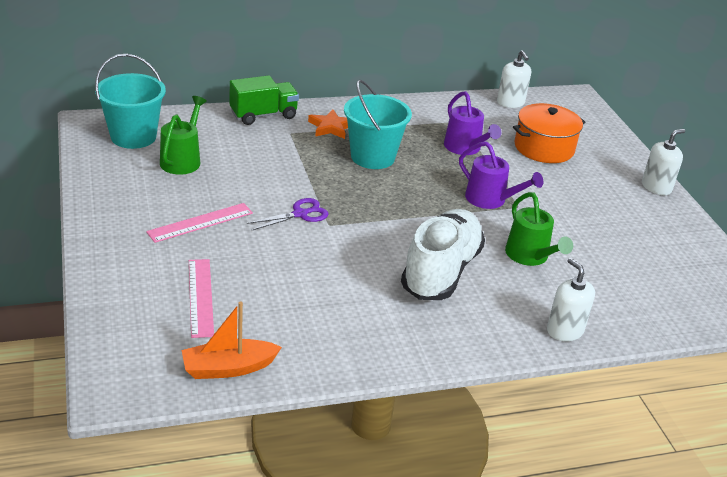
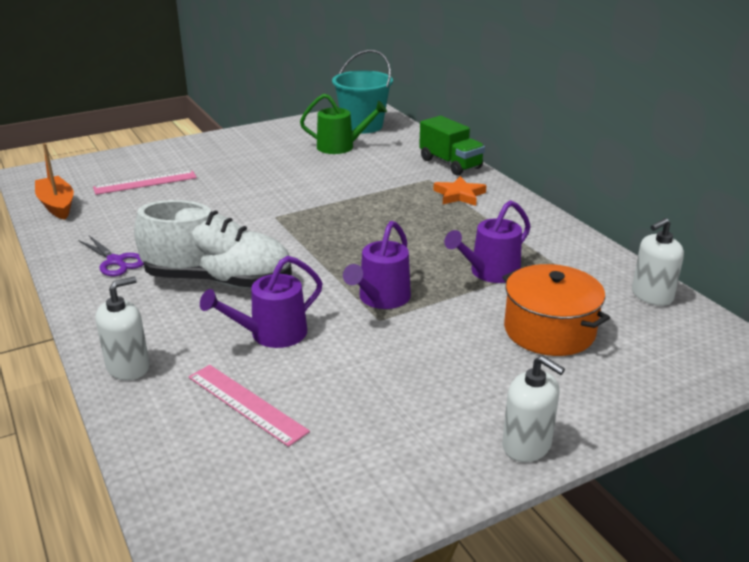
camera: 80 degrees right, 5 degrees down
pink ruler [146,203,253,243] -> pink ruler moved to [189,365,310,447]
purple scissors [247,198,329,230] -> purple scissors moved to [78,236,144,276]
turquoise bucket [344,80,412,169] -> none
green watering can [505,192,573,266] -> purple watering can [200,256,323,348]

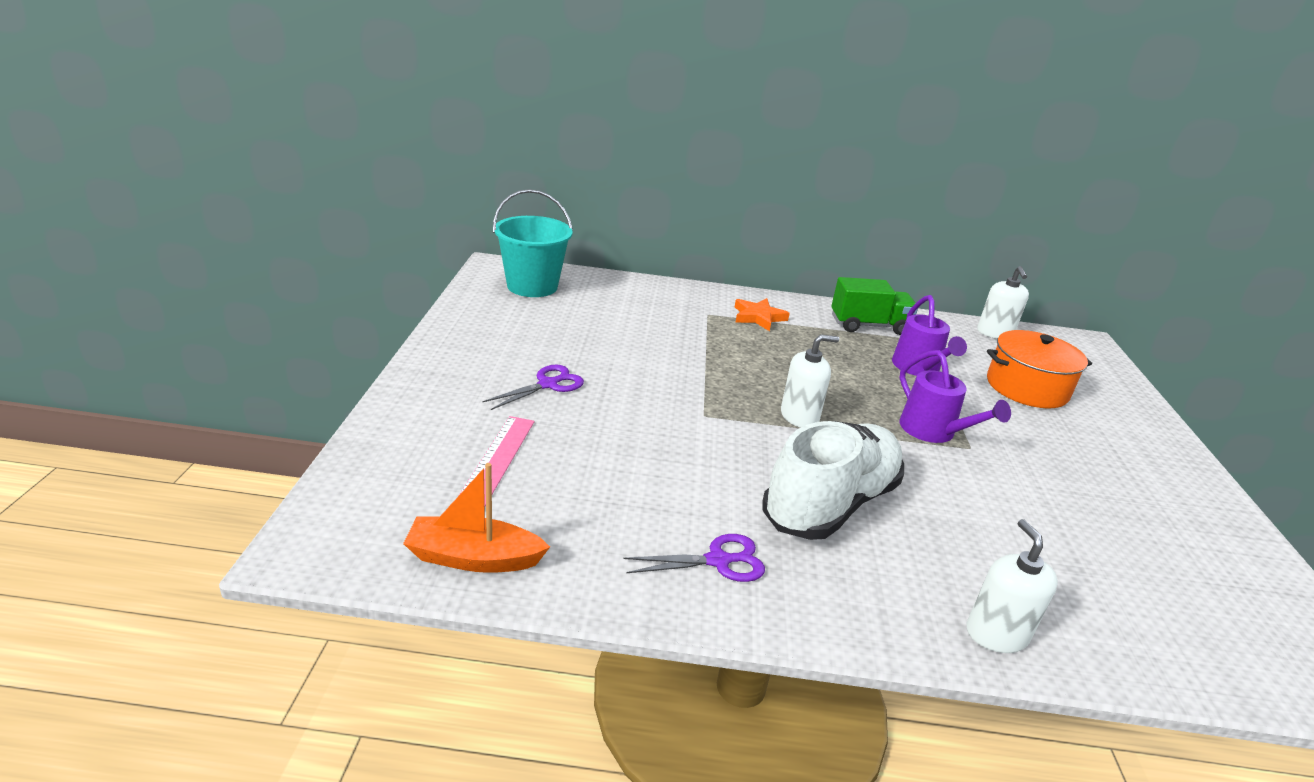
camera: 60 degrees left, 0 degrees up
pink ruler [189,365,310,447] -> none
purple watering can [200,256,323,348] -> none
green watering can [300,94,387,154] -> none
green truck [419,116,485,176] -> green truck moved to [831,277,918,335]
white soap dispenser [502,356,565,462] -> white soap dispenser moved to [781,334,839,428]
none -> purple scissors [483,365,584,410]

